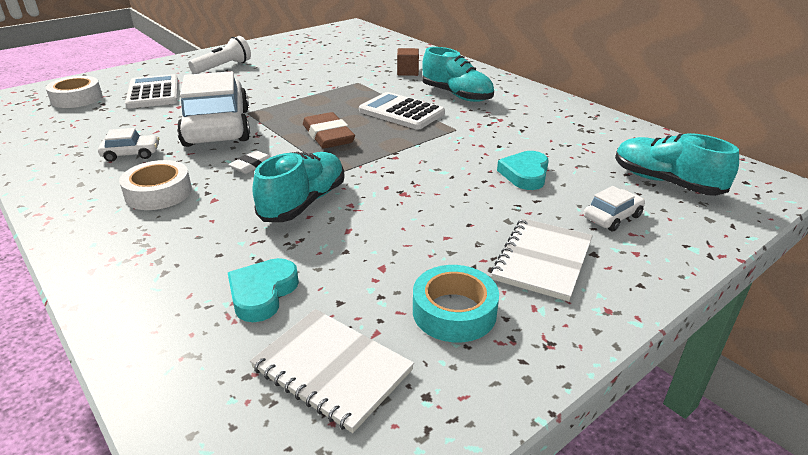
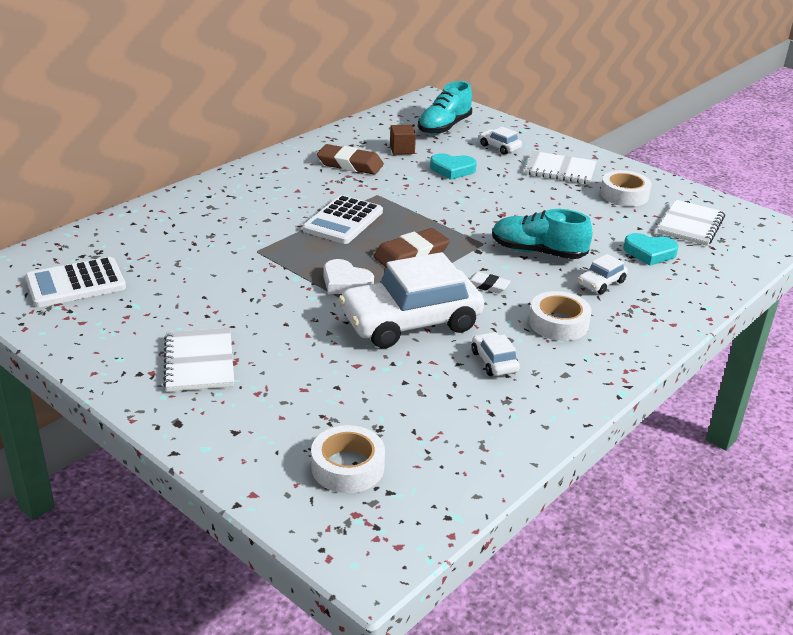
camera: 100 degrees left, 0 degrees up
white calculator [125,74,178,108] -> white calculator moved to [25,257,126,307]
white flashlight [188,36,251,74] -> white notebook [163,328,234,392]
brown cube [397,48,419,76] -> brown cube moved to [390,125,416,155]
turquoise tape [413,265,499,342] -> white tape [600,170,652,206]
turquoise shoe [422,47,494,102] -> none
none -> brown eraser [317,144,384,175]
none -> white heart [324,259,374,294]
none -> white car [578,254,628,294]

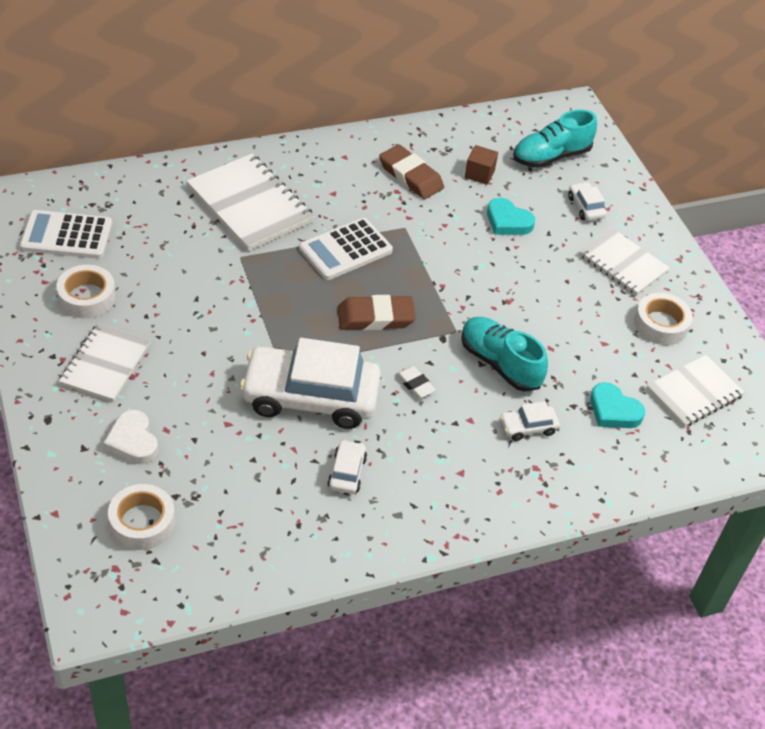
camera: 25 degrees right, 15 degrees up
white heart [324,259,374,294] -> white heart moved to [103,410,158,464]
white tape [529,291,591,341] -> white tape moved to [56,265,116,318]
none -> white notebook [186,154,315,251]

